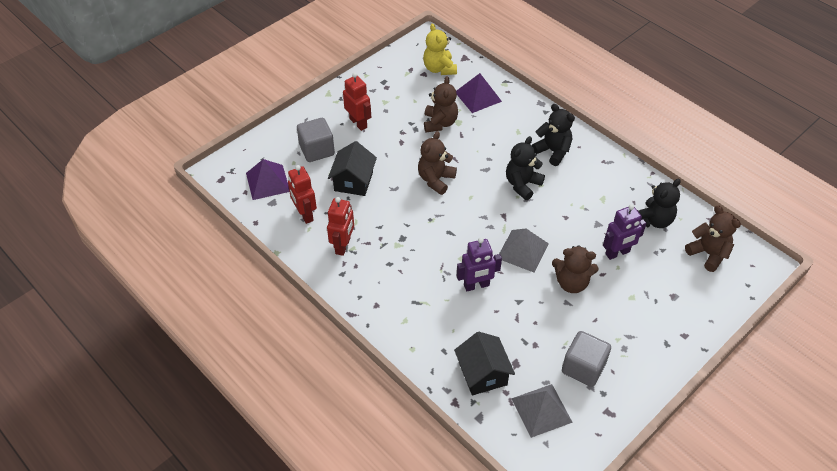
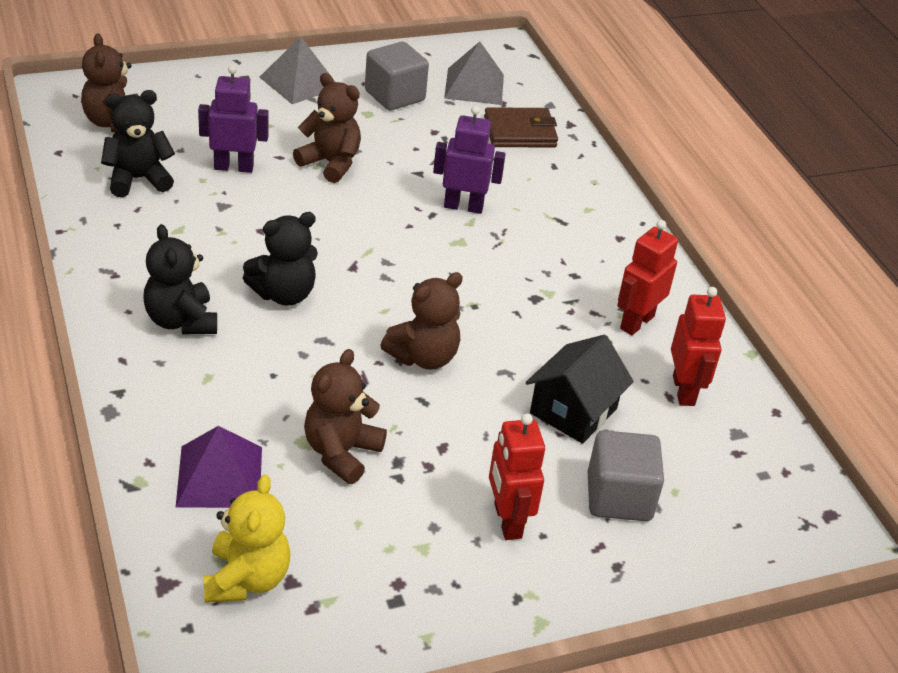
camera: 160 degrees left, 10 degrees down
purple pyramid [246,159,289,200] -> none
black house [454,332,515,395] -> brown wallet [484,107,558,147]
grey pyramid [499,229,549,272] -> grey pyramid moved to [260,36,335,104]

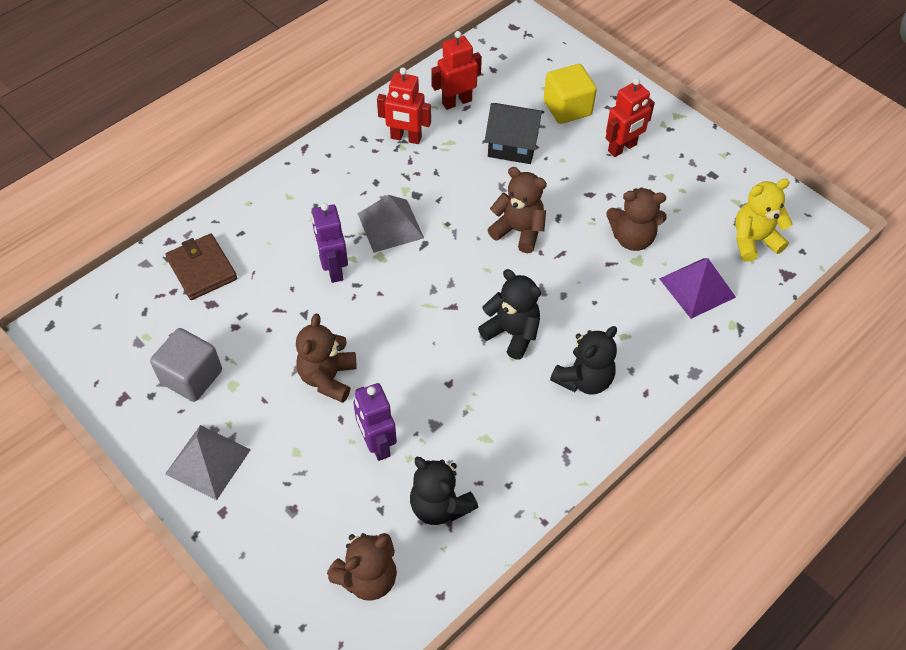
camera: 110 degrees left, 15 degrees up
grey pyramid [444,41,504,105] -> grey pyramid moved to [358,195,424,253]
grey cube [588,430,664,521] -> yellow cube [544,64,597,124]

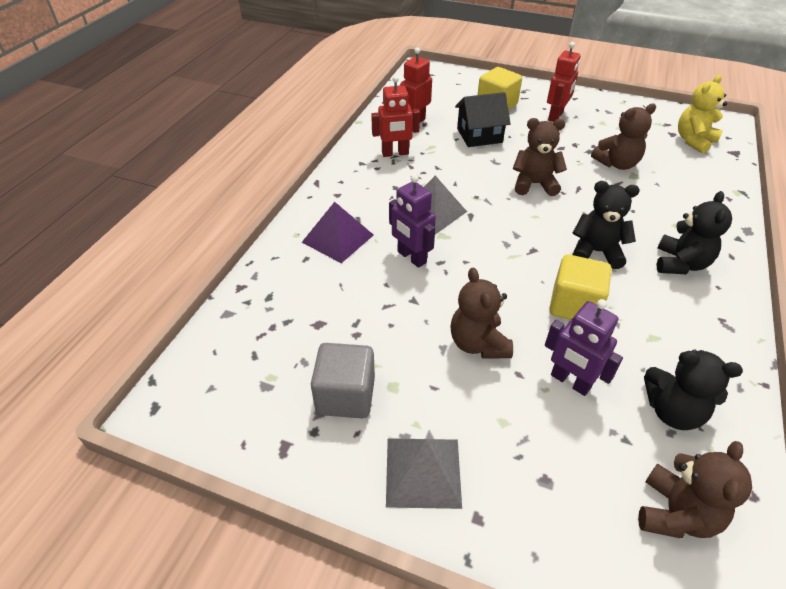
camera: 25 degrees left, 10 degrees down
brown wallet [165,233,237,300] -> none
purple pyramid [659,258,736,319] -> purple pyramid moved to [302,202,374,263]
none -> yellow cube [549,254,611,320]

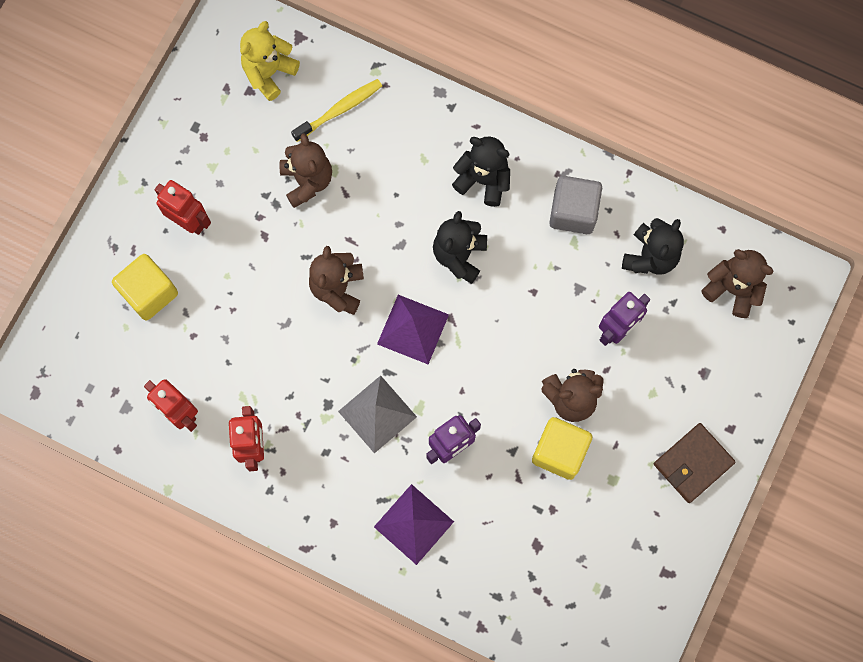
camera: 85 degrees left, 30 degrees up
grey cube [311,343,375,419] -> grey cube moved to [549,176,602,234]
grey pyramid [386,438,462,509] -> brown wallet [654,423,736,503]
black house [455,92,511,147] -> none
yellow cube [549,254,611,320] -> yellow cube moved to [532,417,593,480]
yellow teddy bear [678,75,727,154] -> yellow teddy bear turned 75 degrees clockwise [240,21,300,101]
none -> yellow toothbrush [291,79,382,142]
none -> purple pyramid [377,295,449,364]

